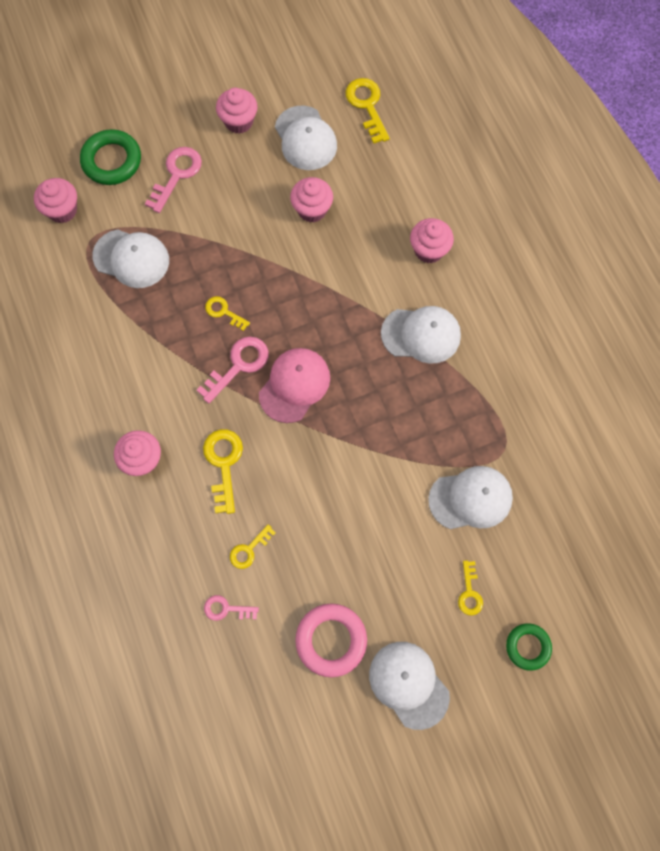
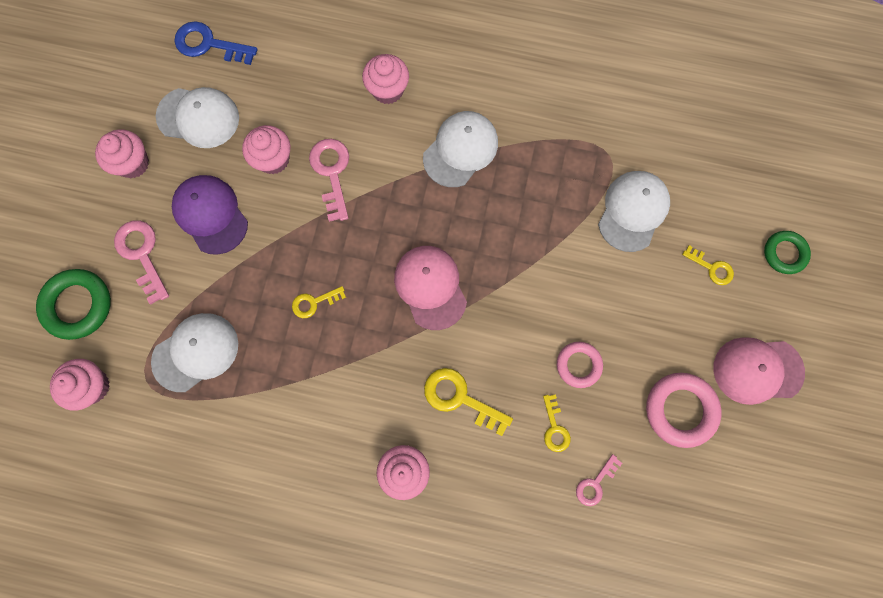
camera: 55 degrees left, 5 degrees up
pink key [197,337,269,403] -> pink key moved to [309,139,349,222]
yellow key [345,78,390,144] -> blue key [174,21,257,65]
white cap [369,642,450,730] -> pink cap [713,337,805,405]
none -> purple cap [172,175,248,255]
none -> pink ring [557,342,603,388]

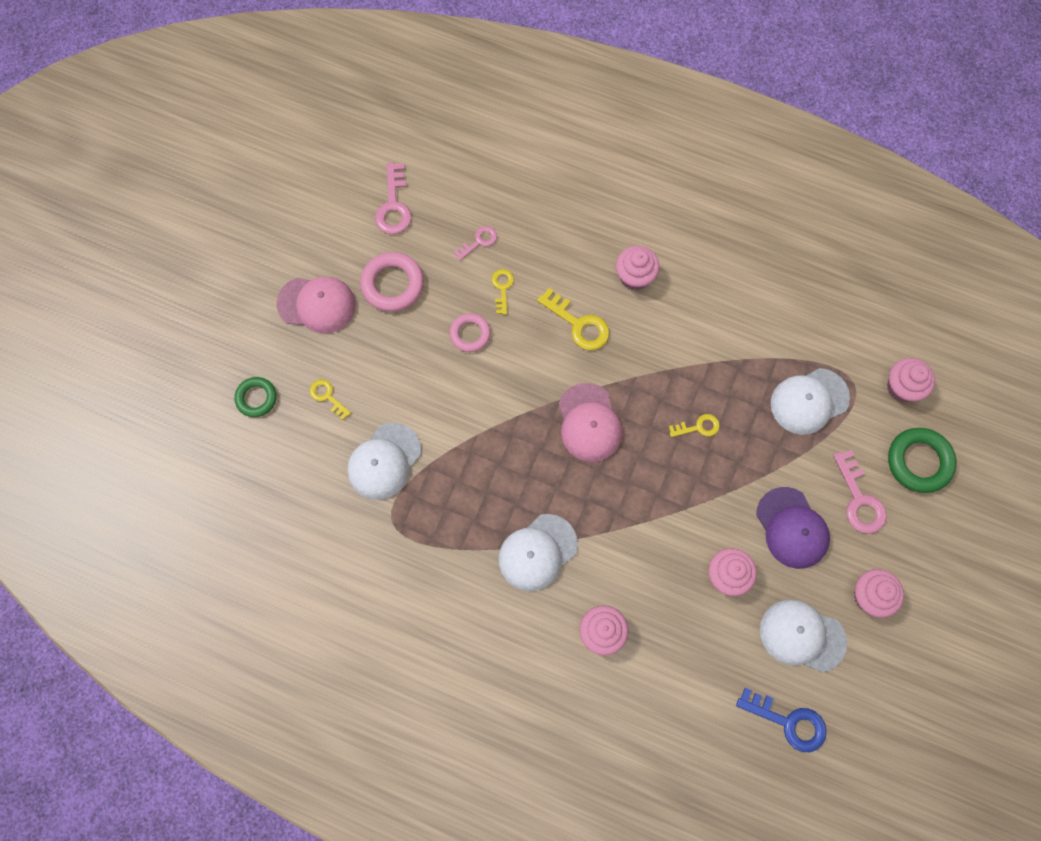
camera: 170 degrees left, 5 degrees down
pink key [309,139,349,222] -> pink key moved to [375,163,412,234]

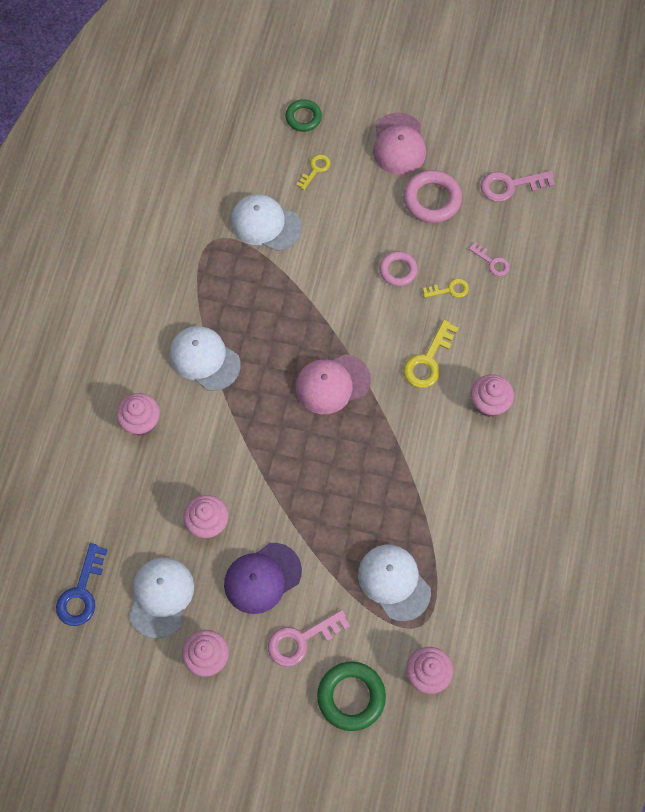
camera: 80 degrees right, 5 degrees down
yellow key [669,414,720,437] -> none

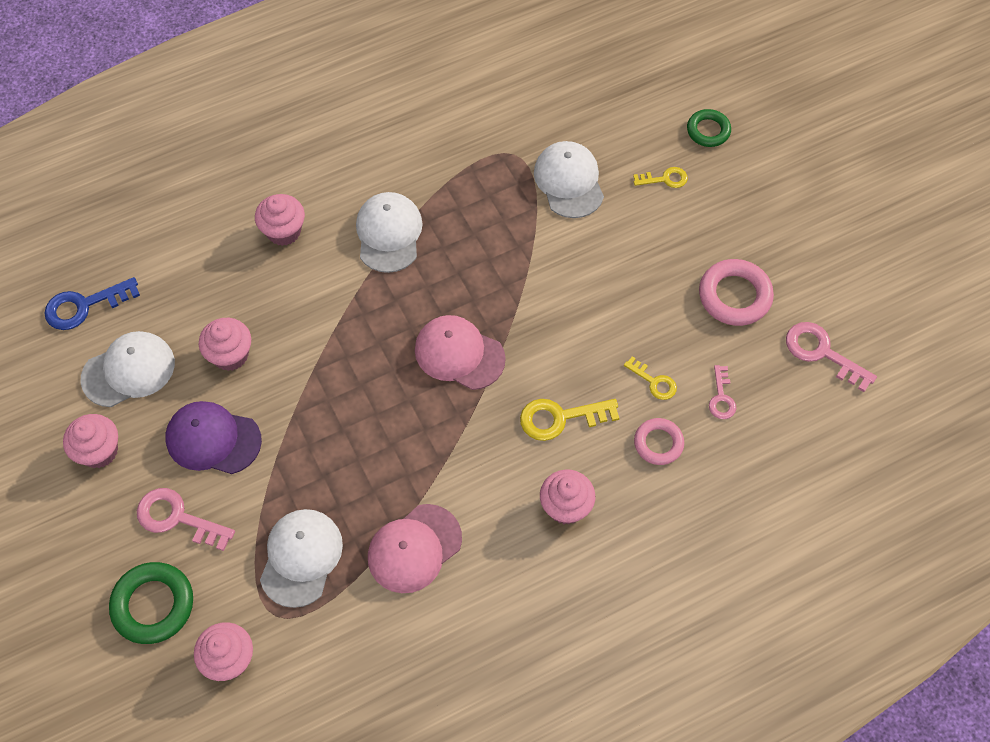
camera: 50 degrees right, 5 degrees down
pink cap [373,113,426,175] -> pink cap moved to [368,504,462,593]
pink ring [379,251,418,286] -> pink ring moved to [634,418,684,465]

